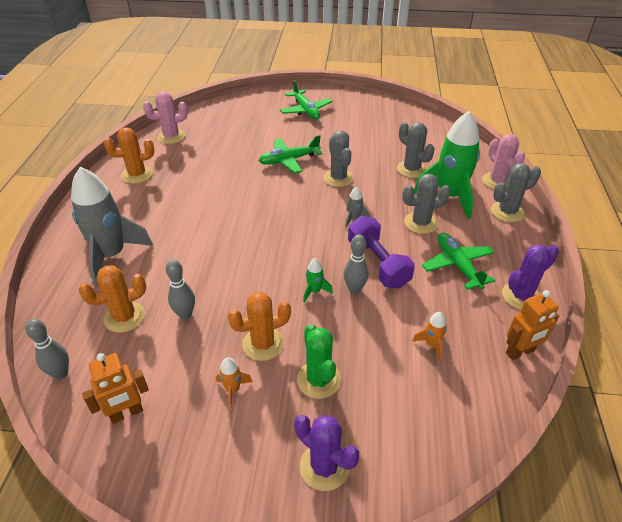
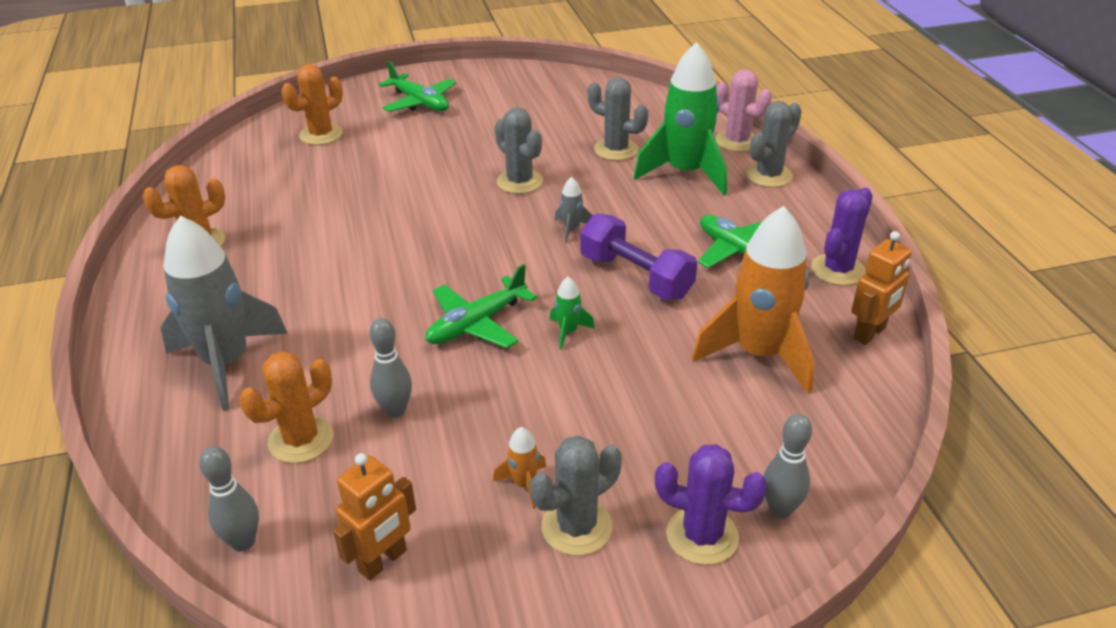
camera: 20 degrees left, 5 degrees down
pink cactus [143,91,188,144] -> none
orange cactus [228,292,291,361] -> orange cactus moved to [281,64,343,145]
green plane [258,135,323,173] -> green plane moved to [426,264,537,348]
green cactus [297,324,341,399] -> none
grey bowling pin [344,235,369,294] -> grey bowling pin moved to [763,414,812,519]
grey cactus [402,174,450,234] -> grey cactus moved to [530,435,622,556]
orange rocket [412,312,447,361] -> orange rocket [692,206,815,394], size x2.44

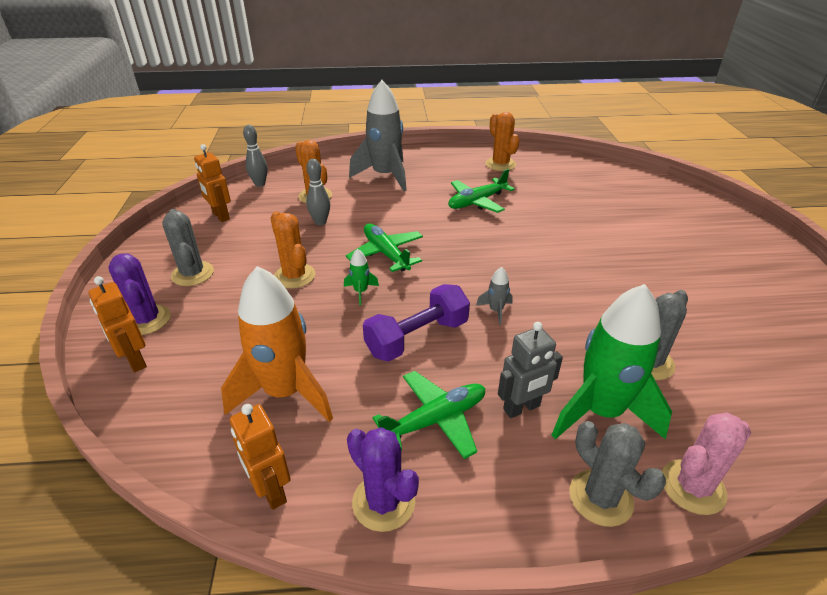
camera: 100 degrees right, 0 degrees up
orange cactus [281,64,343,145] -> orange cactus moved to [271,211,315,289]
green plane [378,61,456,112] -> green plane moved to [448,169,515,213]
orange rocket [493,427,546,509] -> none
grey cactus [495,107,543,194] -> none
purple cactus [655,444,767,565] -> purple cactus turned 60 degrees counterclockwise [108,253,171,335]
grey bowling pin [763,414,812,519] -> orange robot [88,276,147,372]
none -> grey robot [498,322,563,418]

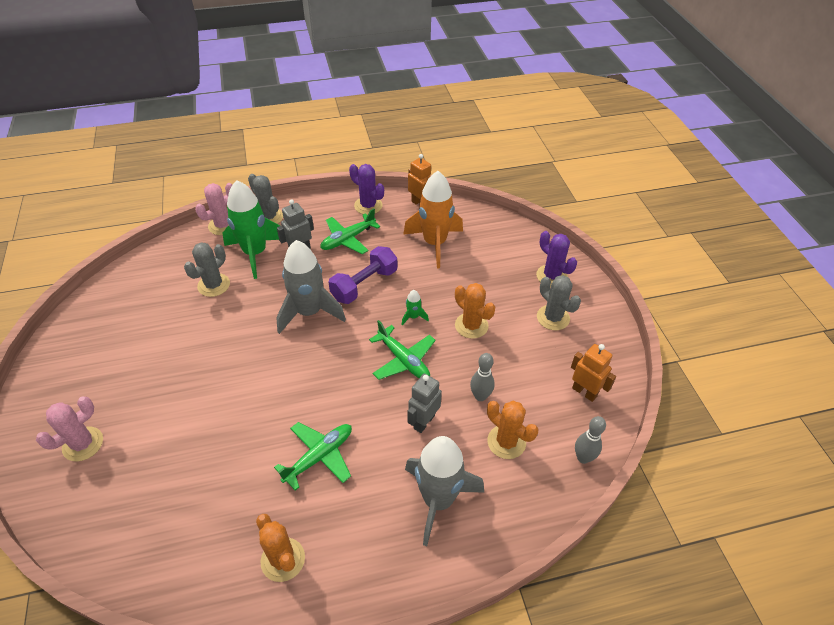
camera: 170 degrees right, 10 degrees up
orange robot [88,276,147,372] -> none
grey rocket [476,267,513,325] -> grey rocket [276,240,346,334], size x2.44
none -> pink cactus [36,396,103,461]
none -> grey robot [407,374,442,433]

